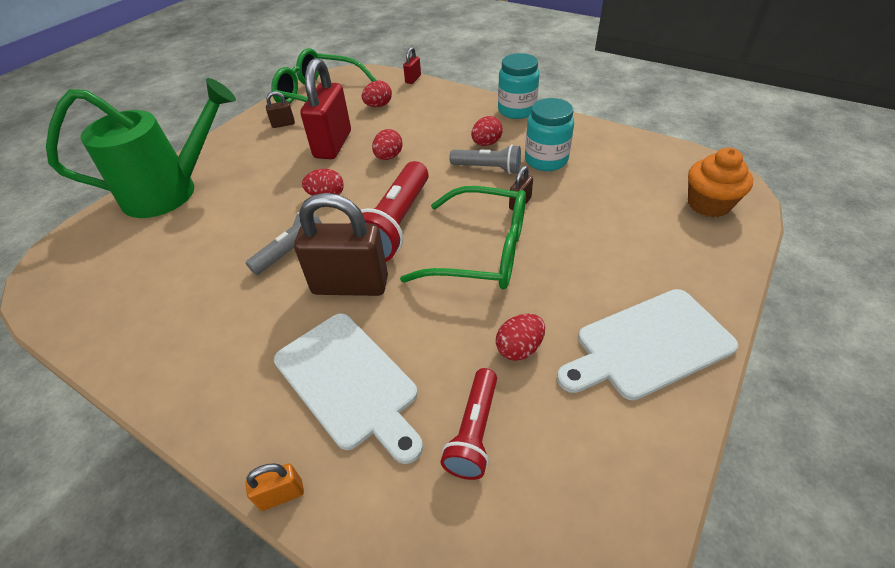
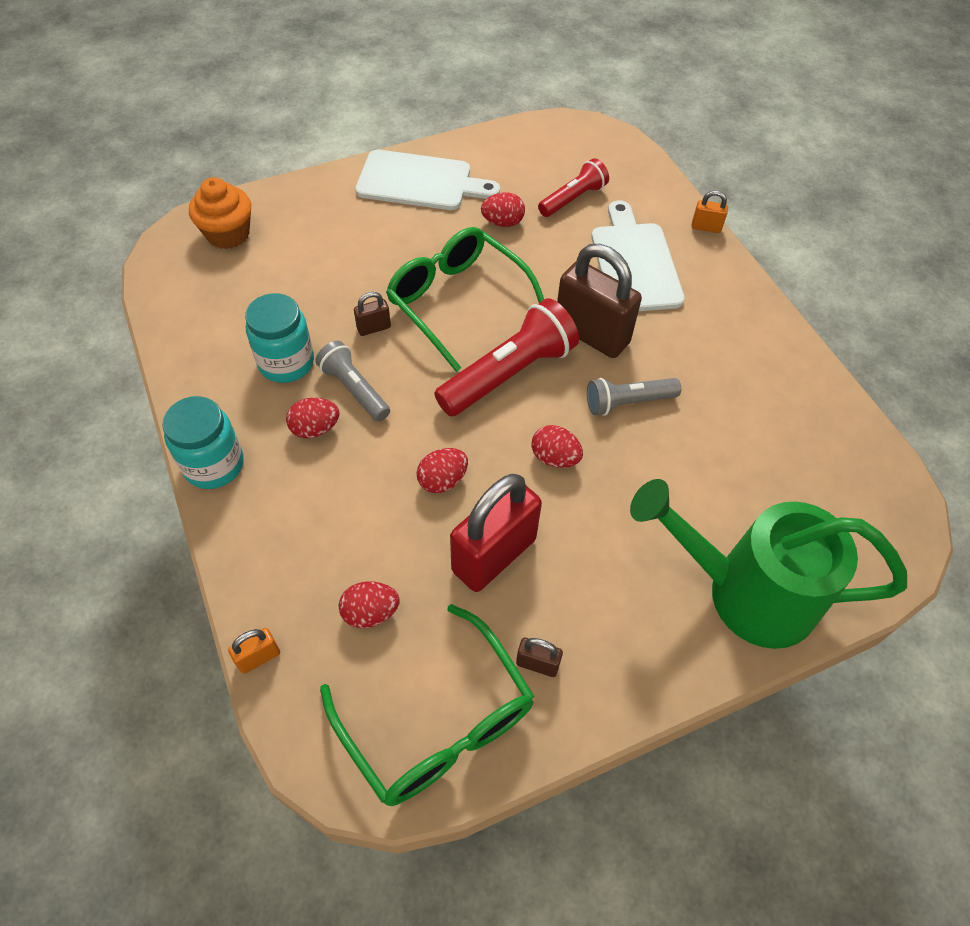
camera: 150 degrees left, 10 degrees up
red padlock [403,47,421,84] -> orange padlock [228,628,280,674]

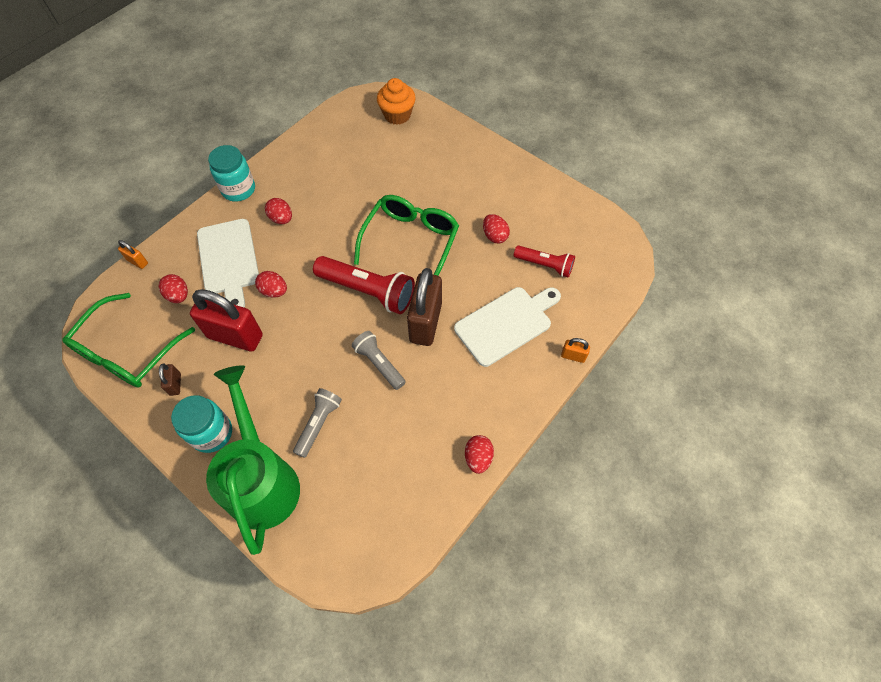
camera: 65 degrees right, 5 degrees up
turquoise jar [245,293,314,383] -> turquoise jar moved to [171,395,232,453]
grey flashlight [315,340,390,422] -> grey flashlight moved to [293,388,342,458]
brown padlock [354,292,391,336] -> none
white cutting board [356,150,500,210] -> white cutting board moved to [197,219,259,307]
red egg [532,425,583,468] -> red egg moved to [465,435,494,474]
orange padlock [692,191,728,233] -> orange padlock turned 60 degrees counterclockwise [561,338,590,363]

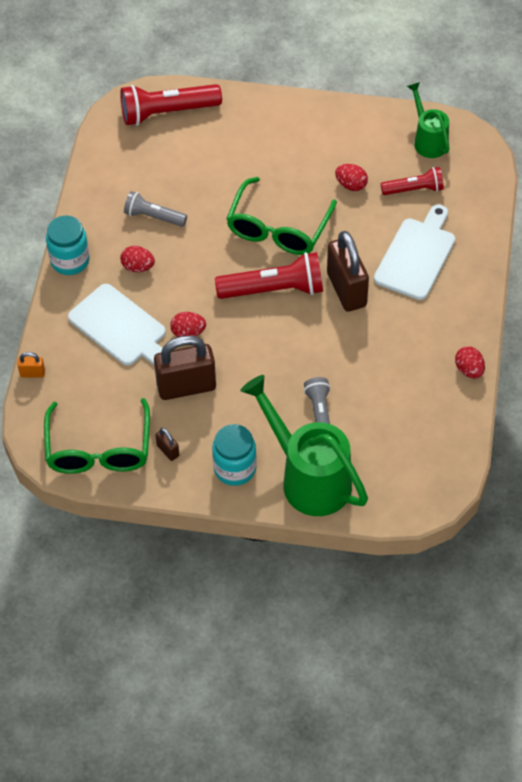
camera: 30 degrees left, 5 degrees down
red egg [158,274,188,303] -> none
red padlock [190,289,263,352] -> brown padlock [154,335,216,400]
grey flashlight [352,331,406,390] -> grey flashlight moved to [124,191,187,227]
green glasses [354,195,459,276] -> green glasses turned 150 degrees counterclockwise [226,177,337,255]
orange cupcake [377,78,416,125] -> red flashlight [120,84,222,126]
orange padlock [561,338,590,363] -> none
none -> green watering can [407,82,450,158]

